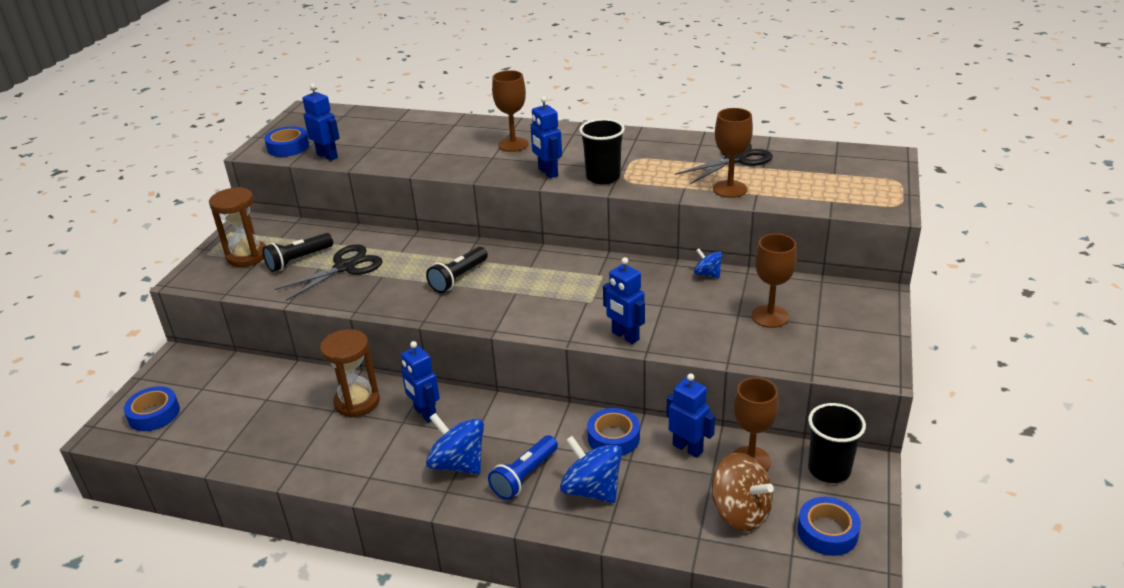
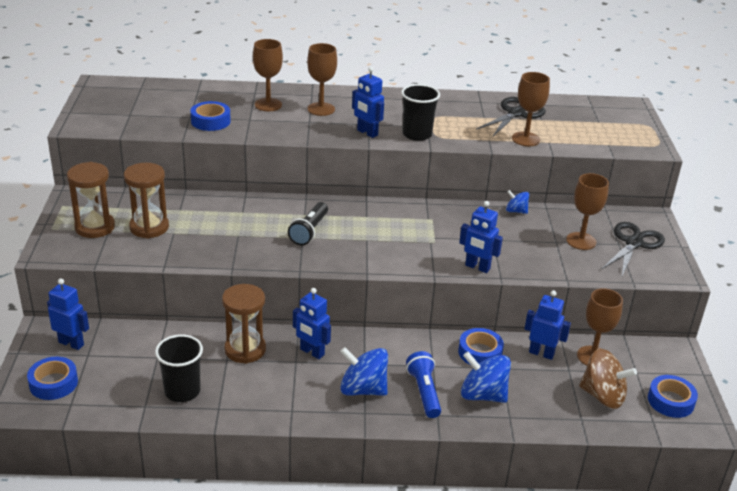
camera: 20 degrees left, 0 degrees up
black flashlight [262,233,333,272] -> brown hourglass [124,163,169,239]
blue tape [264,126,309,157] -> blue tape moved to [190,101,231,131]
black scissors [274,244,382,301] -> black scissors moved to [601,222,665,278]
blue robot [302,84,340,161] -> blue robot moved to [47,279,89,350]
blue flashlight [488,435,558,500] -> blue flashlight turned 150 degrees clockwise [406,351,441,418]
black cup [808,403,866,483] -> black cup moved to [155,334,203,402]
none -> brown goblet [253,39,283,111]

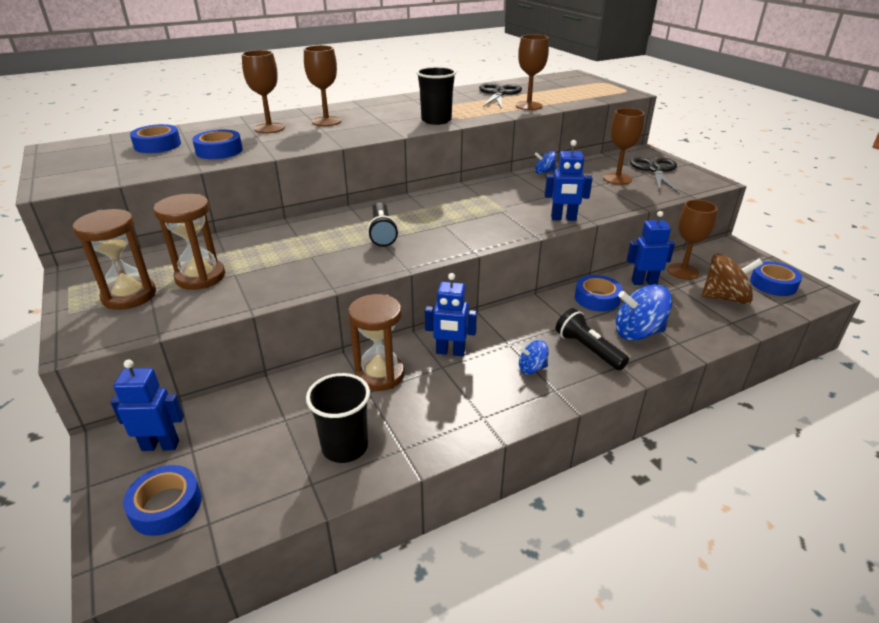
camera: 25 degrees left, 0 degrees up
blue spinning top [340,347,388,396] -> blue spinning top [518,340,549,374], size x0.55
blue robot [352,67,384,138] -> none
blue flashlight [406,351,441,418] -> black flashlight [556,308,629,370]
none -> blue tape [130,124,181,153]

